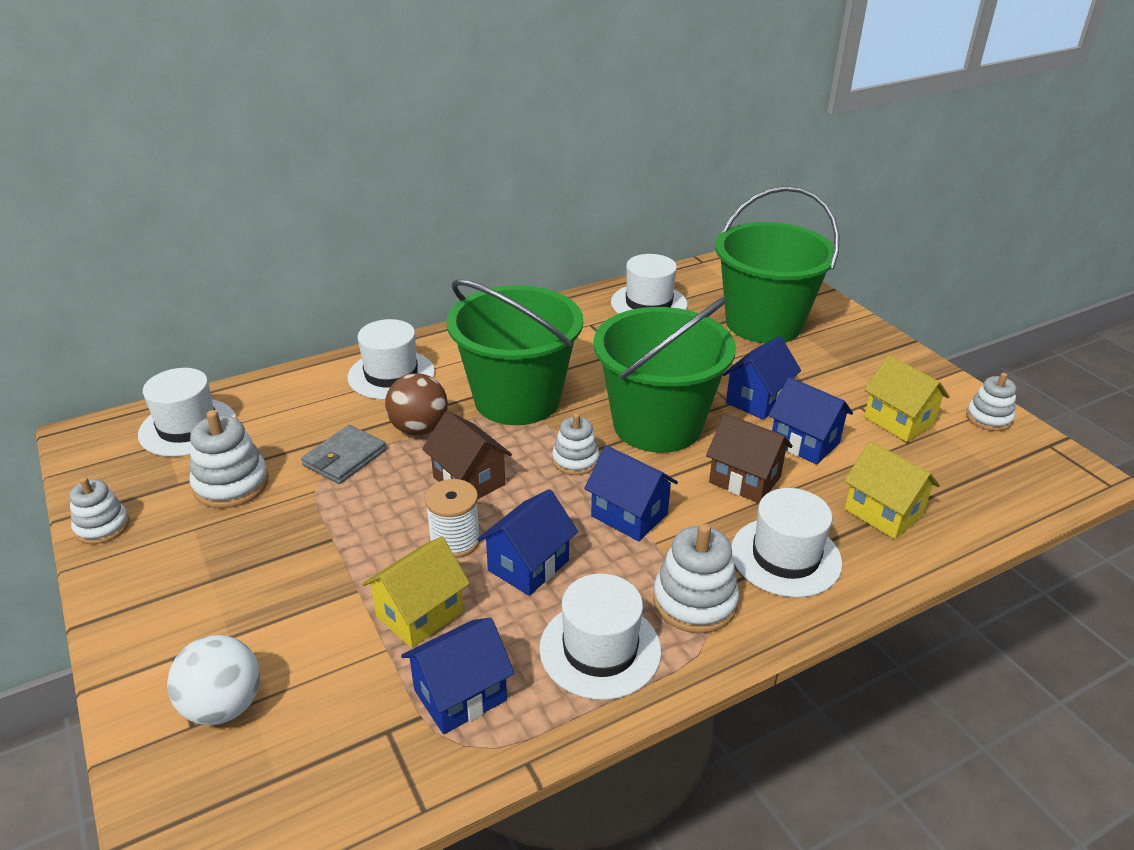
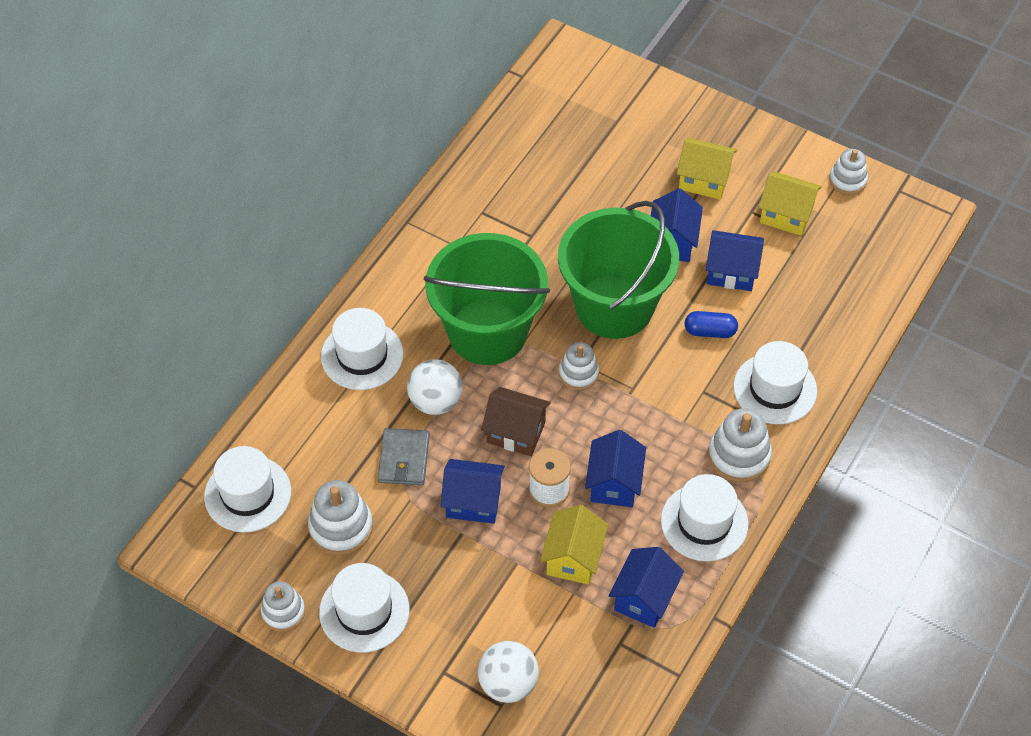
camera: 30 degrees left, 20 degrees up
brown ball [385,373,448,435] -> white ball [407,359,463,415]
blue house [584,445,678,541] -> blue house moved to [441,459,505,524]
white hat [611,254,688,314] -> white hat moved to [319,563,410,653]
brown house [706,413,793,503] -> blue capsule [685,311,738,338]
green bucket [715,186,840,343] -> none
yellow house [844,441,940,539] -> yellow house moved to [677,138,737,200]

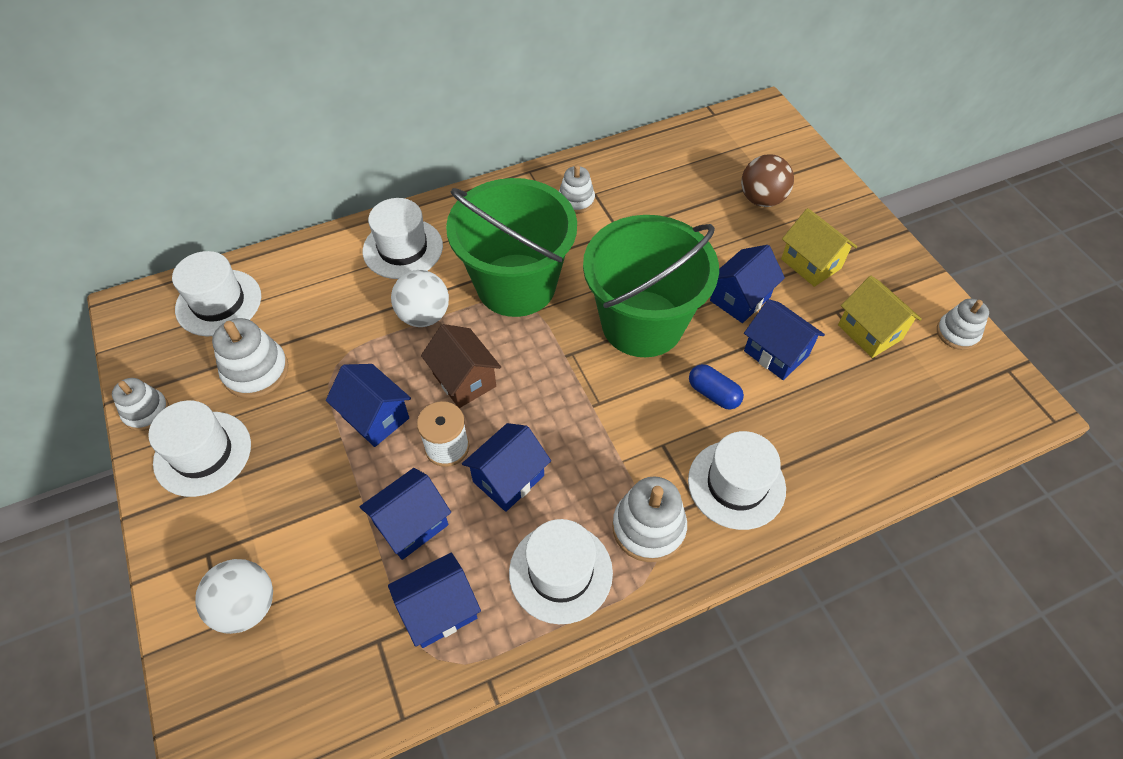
camera: 35 degrees right, 0 degrees up
grey wallet [378,428,430,485] -> none
yellow house [540,505,608,585] -> blue house [360,468,451,560]
white stacking toy [559,342,599,390] -> white stacking toy moved to [559,165,595,214]
none -> brown ball [741,154,794,207]

